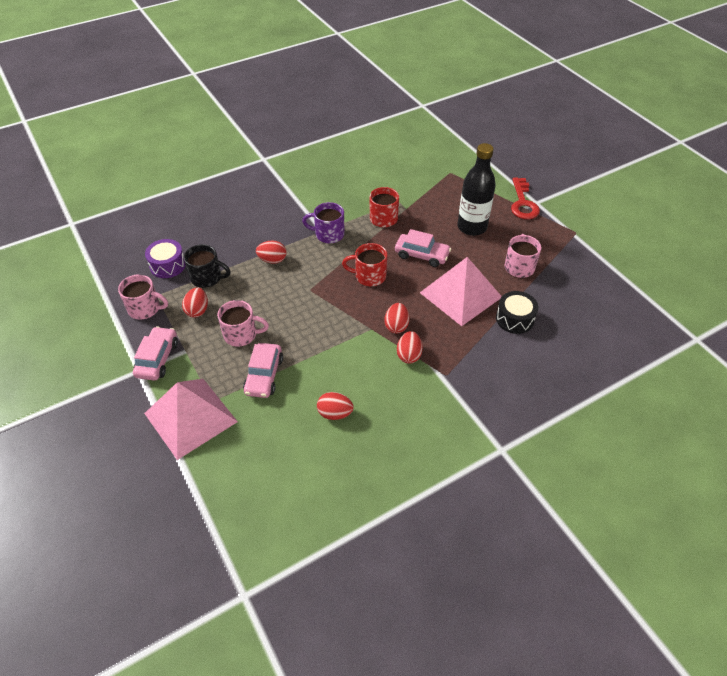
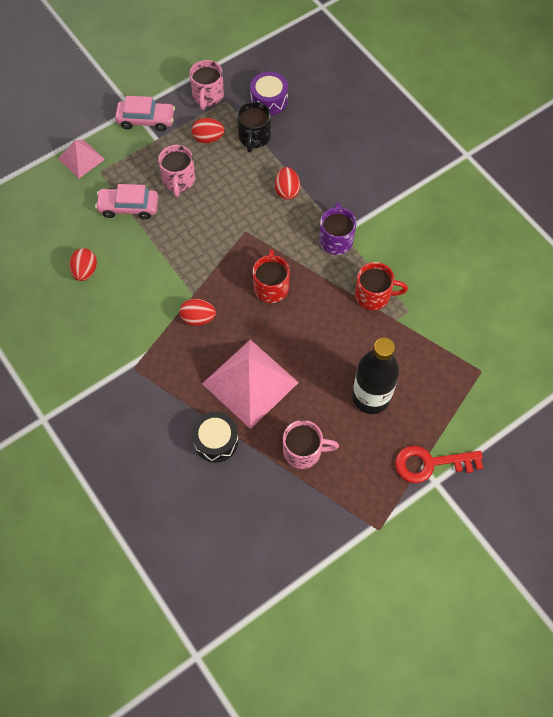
camera: 85 degrees right, 15 degrees up
pink pyramid [144,379,238,460] -> pink pyramid [58,140,105,178], size x0.55
pink car [395,229,451,267] -> none
red egg [397,331,423,364] -> none

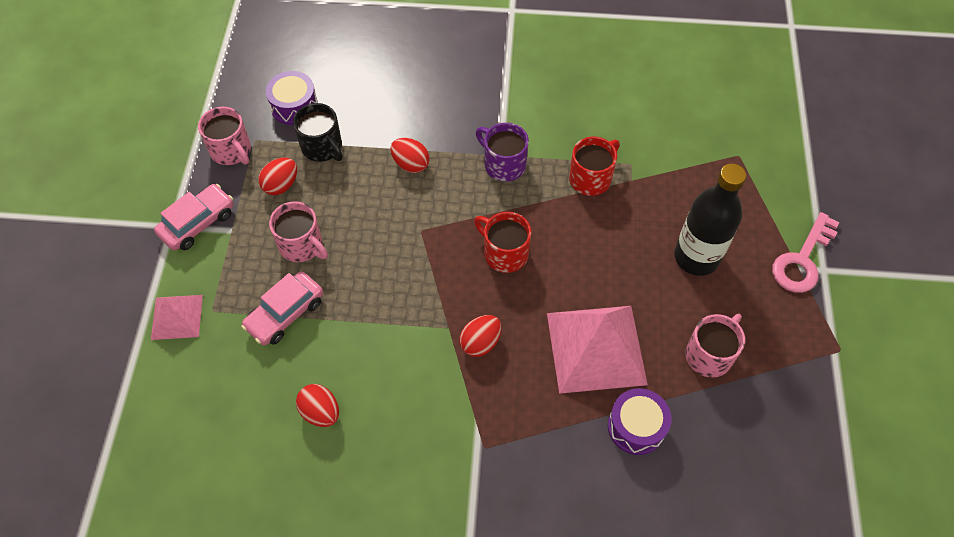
camera: 50 degrees left, 5 degrees down
black drum [192,412,238,462] -> purple drum [608,388,672,455]
red key [395,446,483,483] -> pink key [772,212,839,293]

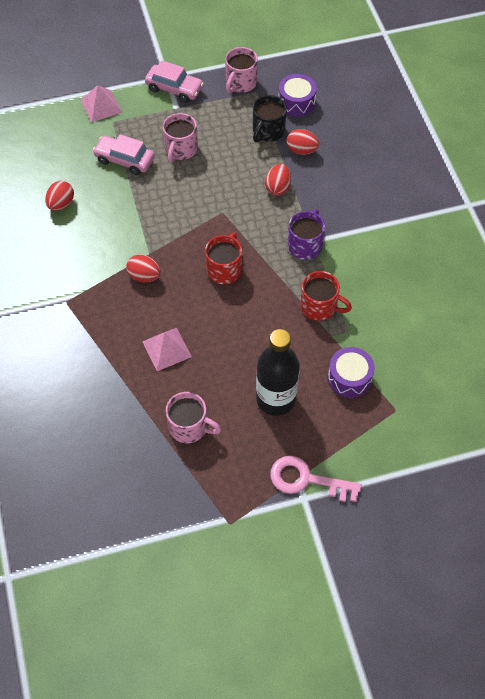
camera: 70 degrees right, 0 degrees up
red egg [258,158,297,195] -> red egg moved to [287,129,319,155]
pink pyramid [547,306,648,394] -> pink pyramid [142,327,192,371], size x0.55
purple drum [608,388,672,455] -> purple drum moved to [328,347,375,398]

